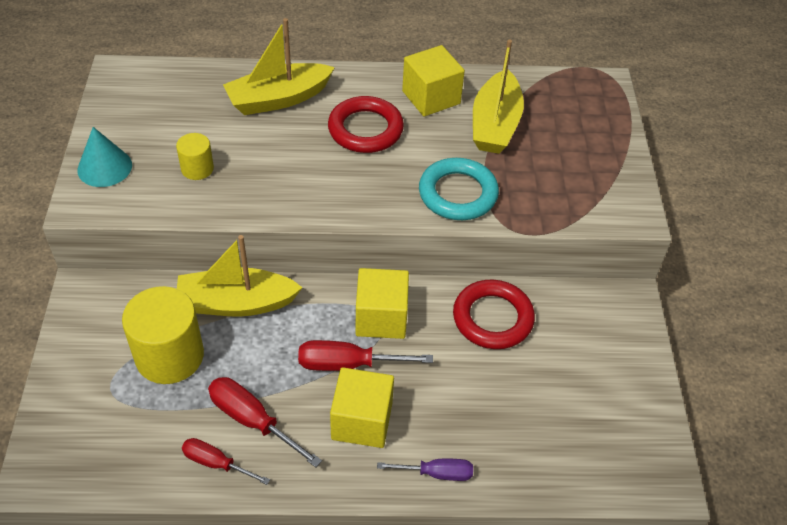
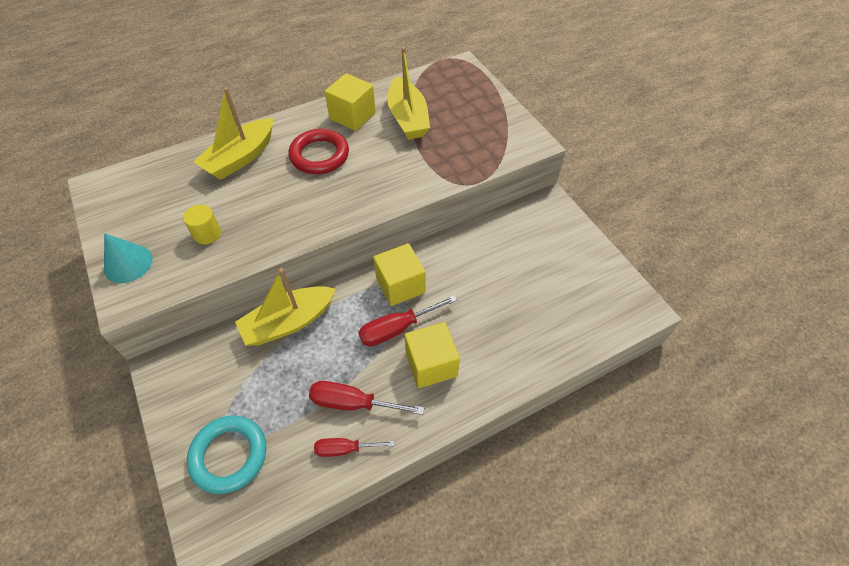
camera: 25 degrees left, 5 degrees up
yellow cylinder [122,286,204,384] -> none
purple screwdriver [377,459,473,481] -> none
turquoise ring [419,158,499,220] -> turquoise ring moved to [187,415,266,494]
red ring [453,279,535,349] -> none

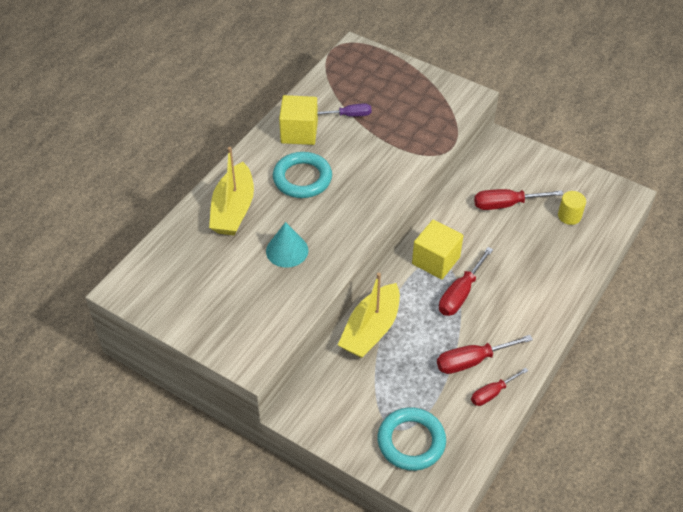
camera: 30 degrees left, 5 degrees down
turquoise cone [104,233,153,283] -> turquoise cone moved to [266,222,309,268]
yellow cylinder [183,205,221,244] -> yellow cylinder moved to [558,191,586,225]
red ring [289,129,349,174] -> turquoise ring [273,152,332,198]
yellow boat [387,47,430,139] -> purple screwdriver [318,103,371,117]
yellow cube [405,322,460,388] -> none
none -> red screwdriver [474,189,564,210]

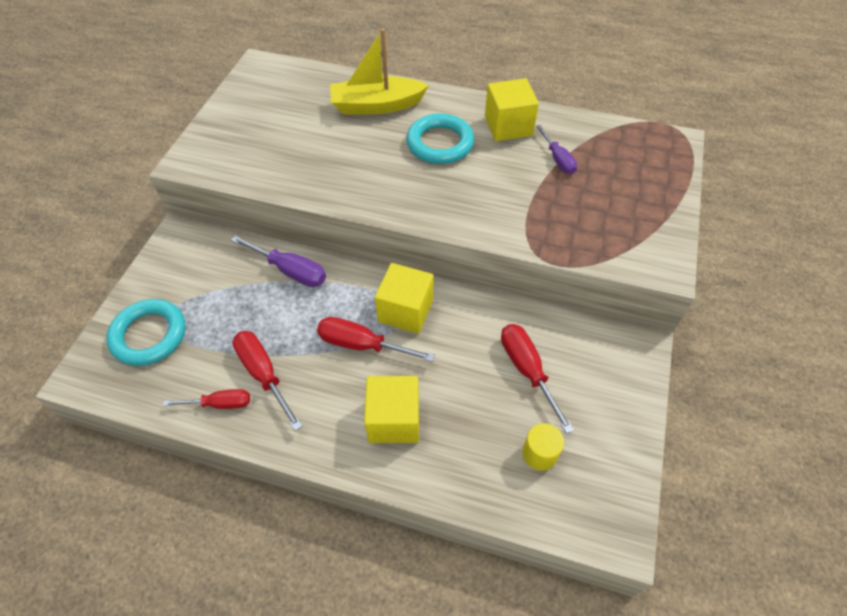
camera: 75 degrees right, 5 degrees up
turquoise cone [266,222,309,268] -> none
yellow boat [338,273,400,358] -> purple screwdriver [231,235,326,287]
red screwdriver [471,368,528,406] -> red screwdriver turned 135 degrees clockwise [163,389,250,409]
none -> yellow cube [364,376,419,443]

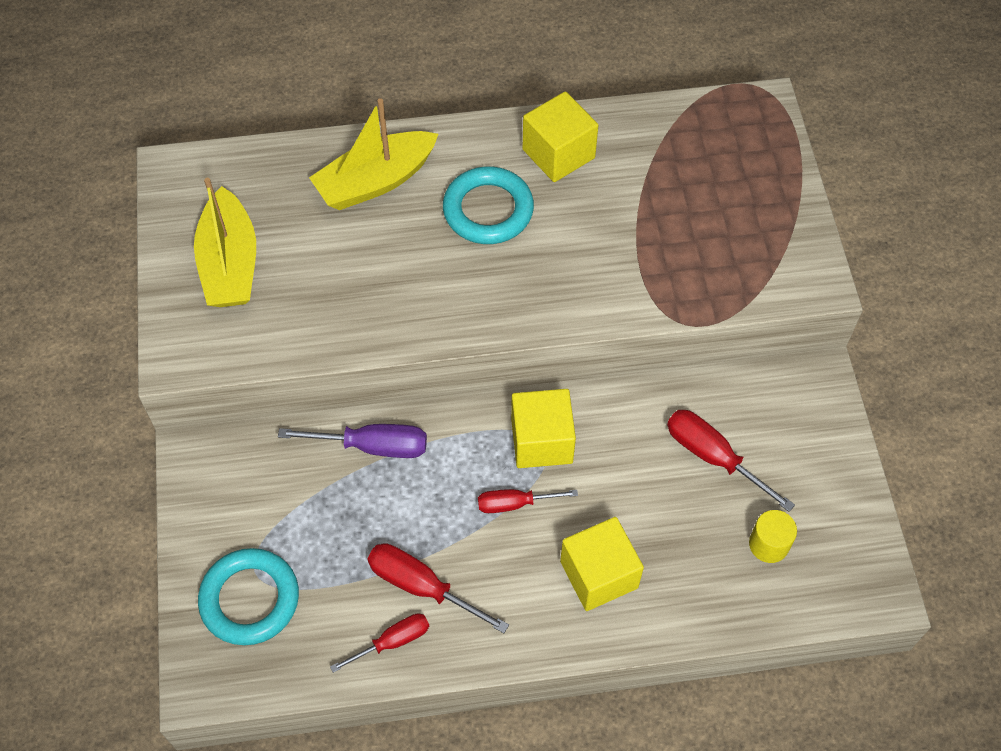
camera: 25 degrees left, 5 degrees up
red screwdriver [317,317,435,362] -> red screwdriver [478,489,578,513], size x0.66
purple screwdriver [536,125,577,174] -> none
none -> yellow boat [194,178,256,307]

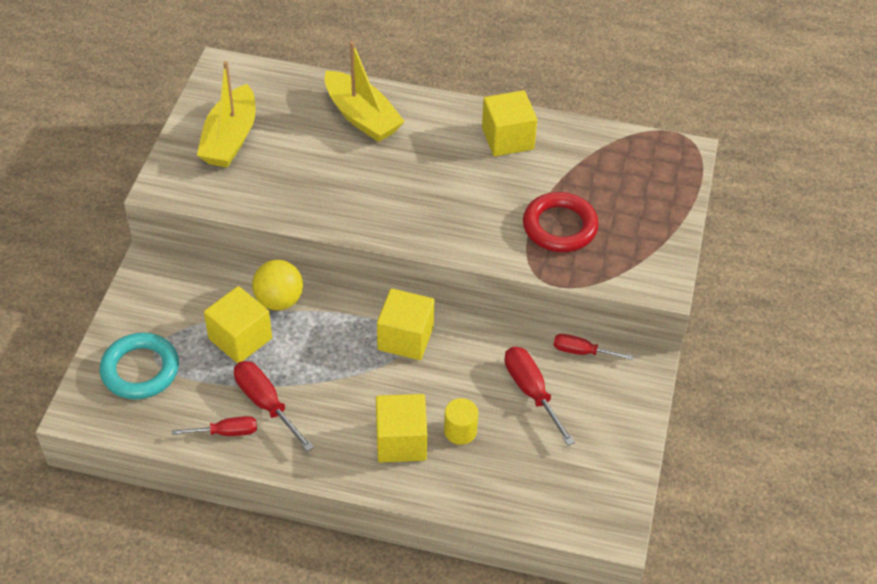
camera: 20 degrees right, 10 degrees down
purple screwdriver [278,424,427,458] -> yellow ball [252,260,303,310]
yellow boat [309,98,438,210] -> yellow boat turned 120 degrees counterclockwise [324,41,405,142]
turquoise ring [443,166,534,244] -> none
red screwdriver [478,489,578,513] -> red screwdriver moved to [553,334,633,360]
yellow cylinder [749,510,797,563] -> yellow cylinder moved to [444,398,478,445]
none -> yellow cube [204,286,272,364]
none -> red ring [523,192,599,252]

